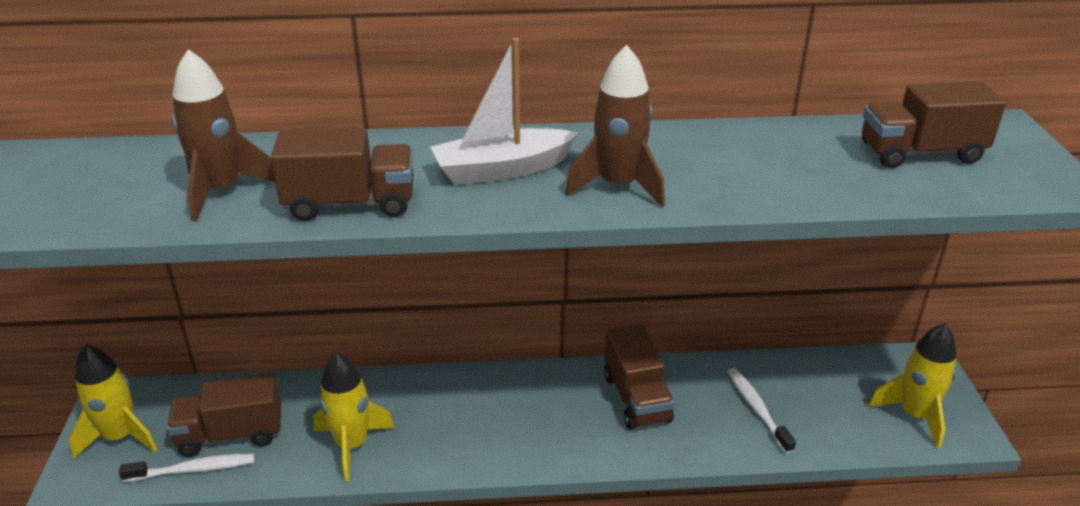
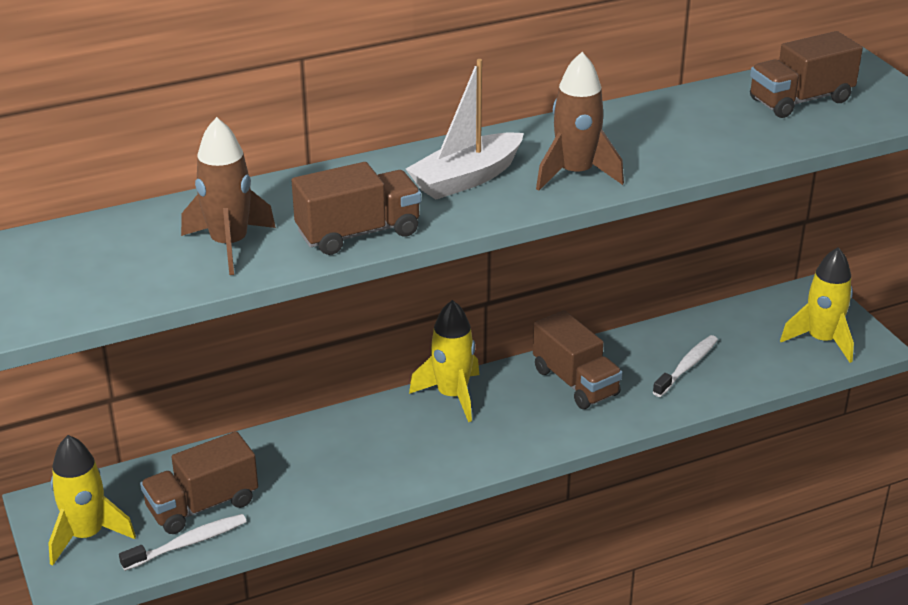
camera: 20 degrees left, 0 degrees up
yellow rocket [313,352,395,482] -> yellow rocket moved to [409,300,479,422]
white toothbrush [727,368,796,454] -> white toothbrush turned 75 degrees clockwise [653,335,718,397]

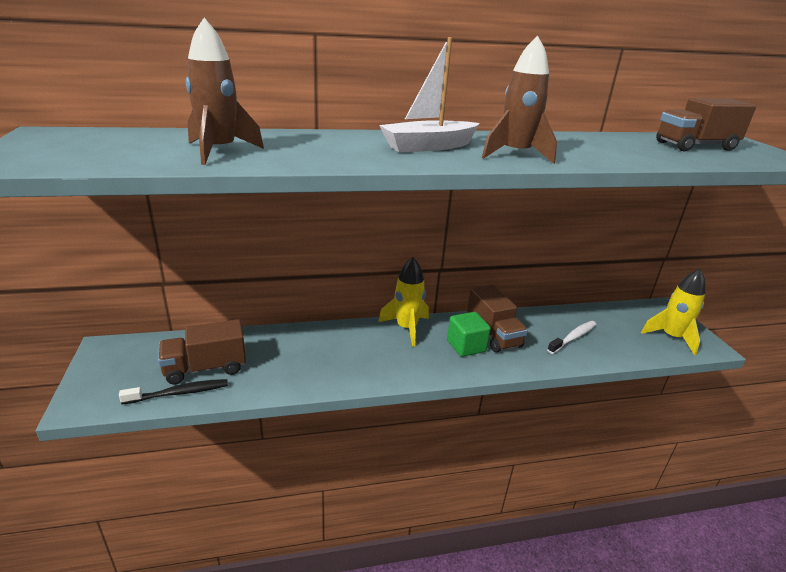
camera: 10 degrees right, 5 degrees down
yellow rocket [48,435,136,565] -> none
white toothbrush [119,514,247,571] -> black toothbrush [119,379,228,404]
brown truck [292,162,421,255] -> none
none -> green cube [447,312,491,357]

